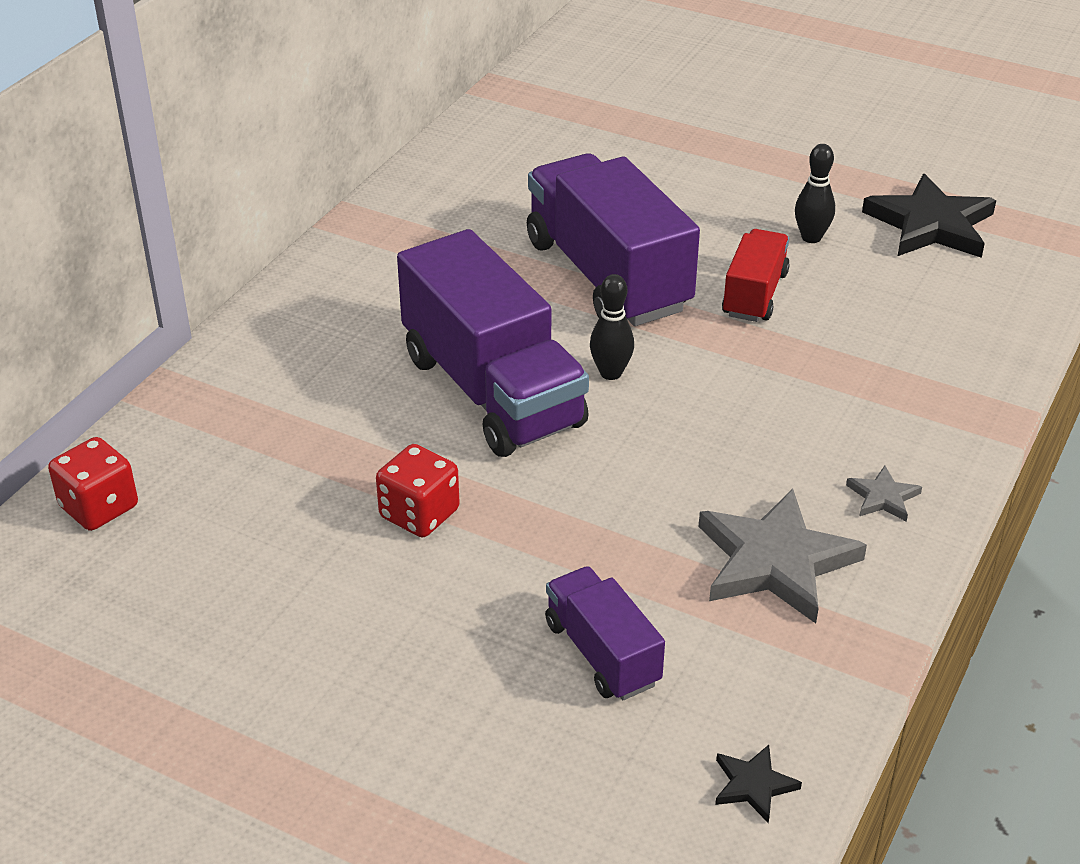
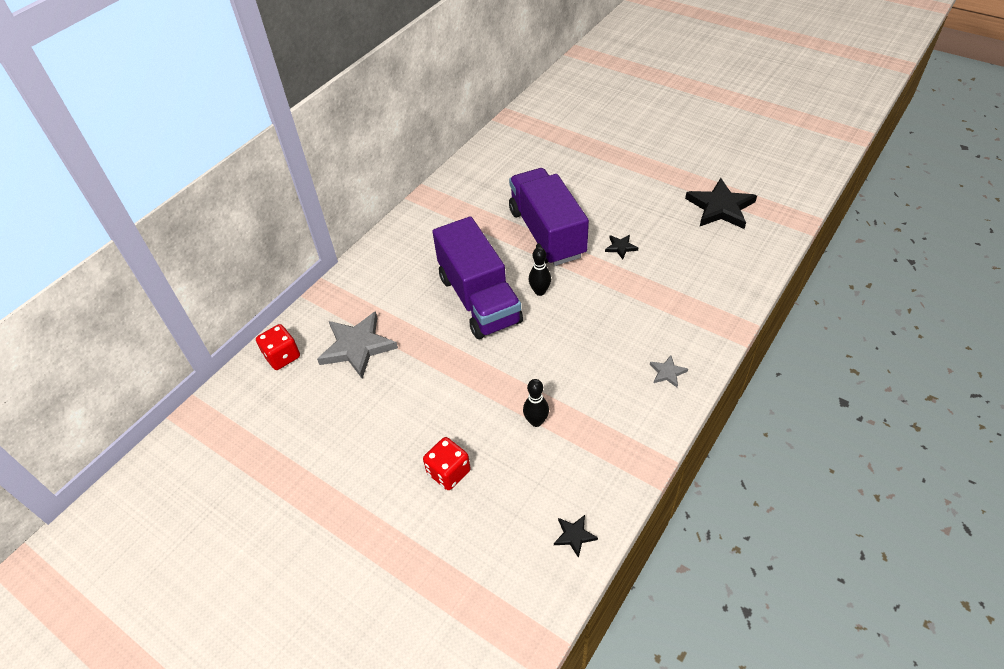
camera: 10 degrees right, 10 degrees up
red dice [376,444,460,537] -> red dice moved to [423,437,471,490]
purple truck [545,566,665,700] -> none
grey star [698,489,867,623] -> grey star moved to [317,311,398,379]
red truck [722,229,790,322] -> black star [605,235,638,260]
black bowling pin [795,144,835,243] -> black bowling pin moved to [523,379,549,427]

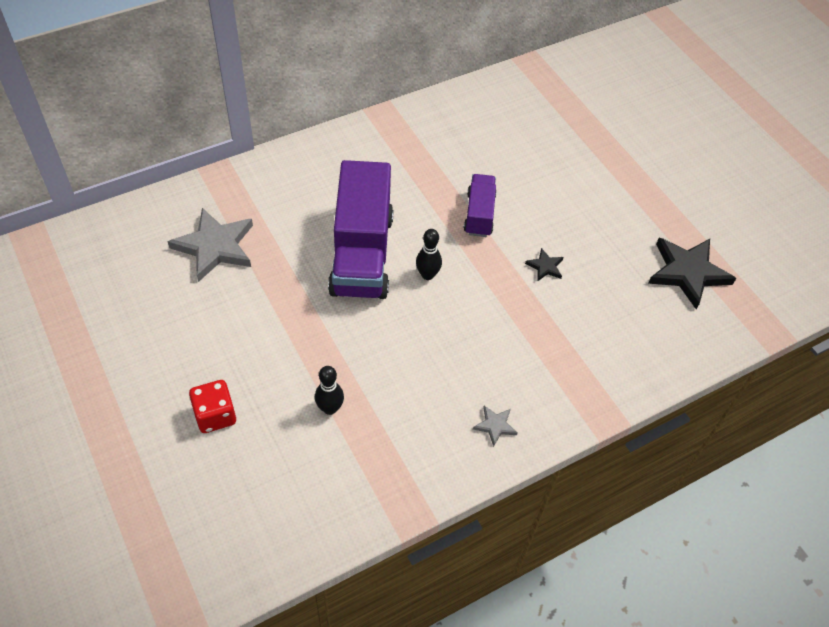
camera: 20 degrees right, 5 degrees up
red dice [256,324,300,370] -> none
purple truck [509,168,589,266] -> purple truck [464,174,496,237], size x0.52
black star [554,515,598,558] -> none

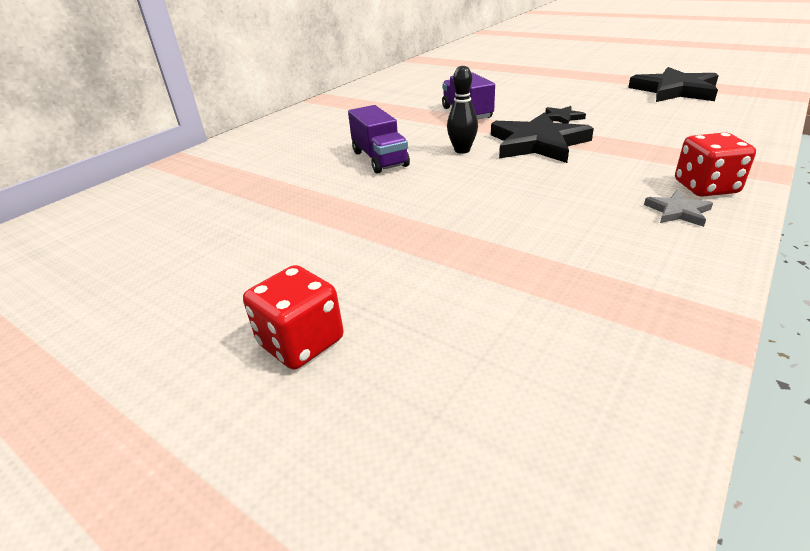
camera: 20 degrees left, 20 degrees down
grey star [167,208,253,282] -> none
black bowling pin [315,366,344,415] -> none
purple truck [328,160,394,299] -> purple truck [348,105,410,174], size x0.52
none -> black star [491,112,594,163]
none -> red dice [675,132,756,197]

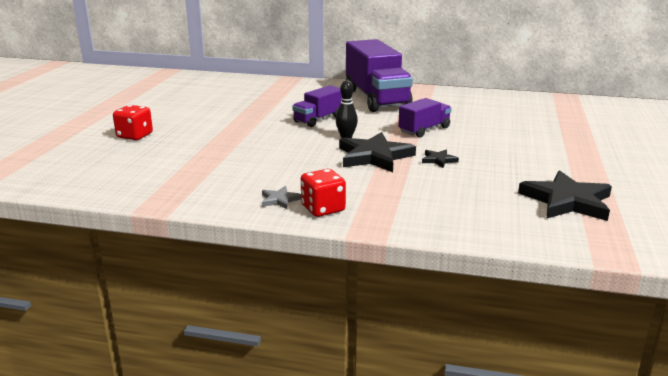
camera: 65 degrees right, 10 degrees down
none -> purple truck [346,39,413,112]

